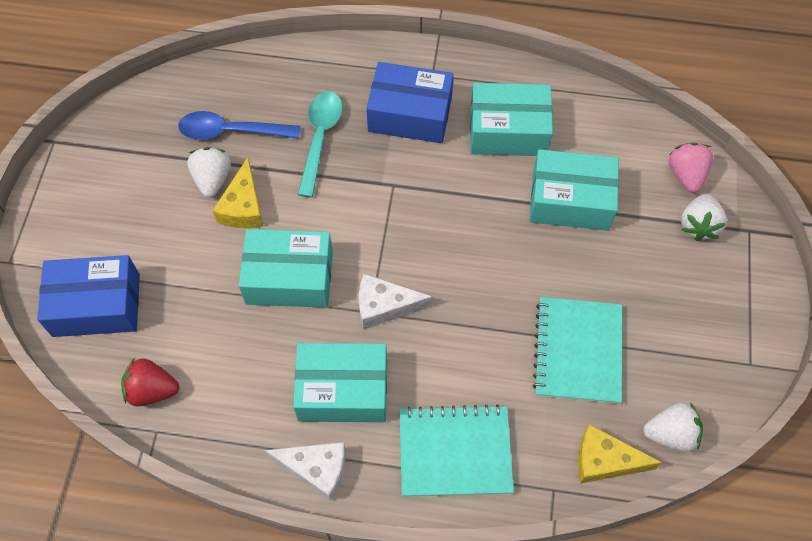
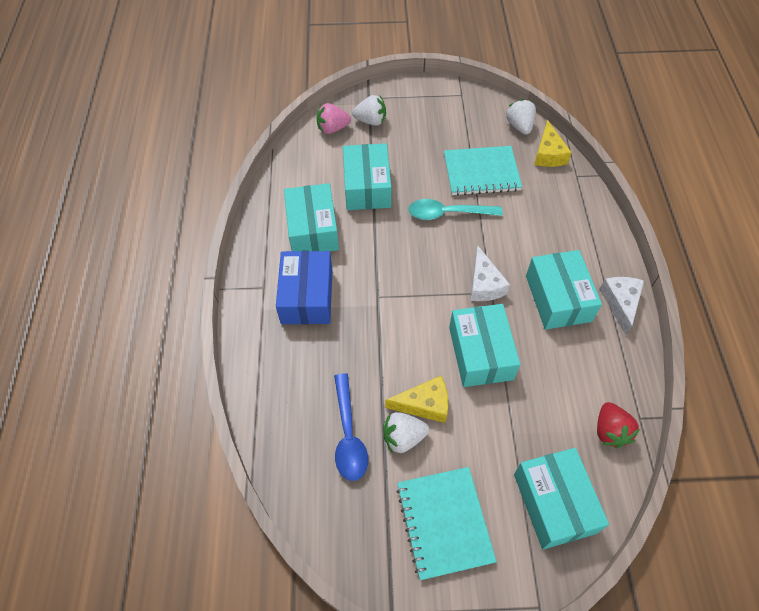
camera: 100 degrees left, 5 degrees down
blue box [37,255,140,337] -> turquoise box [514,448,609,550]
turquoise spoon [298,91,343,198] -> turquoise spoon moved to [408,199,503,220]
turquoise notebook [399,404,514,497] -> turquoise notebook moved to [396,467,497,580]

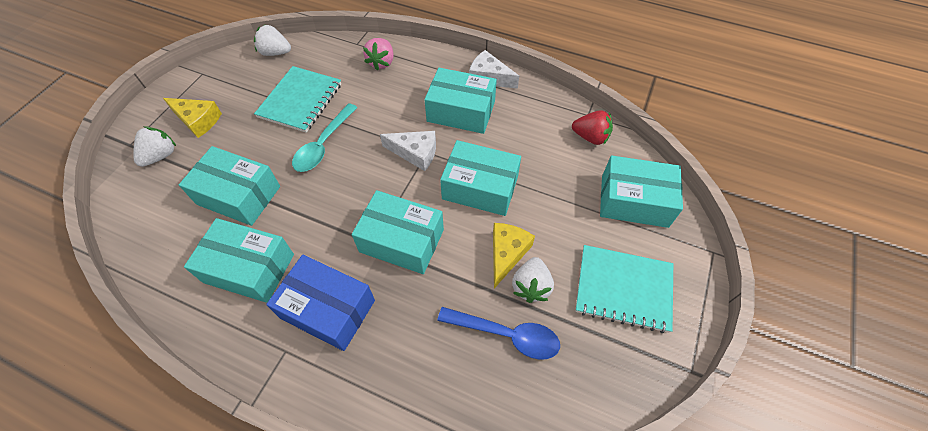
camera: 65 degrees left, 0 degrees up
pink strawberry [317,103,351,134] -> pink strawberry moved to [363,38,394,71]
yellow cheese [534,120,572,167] -> yellow cheese moved to [163,98,222,138]
none -> turquoise box [352,190,444,274]

